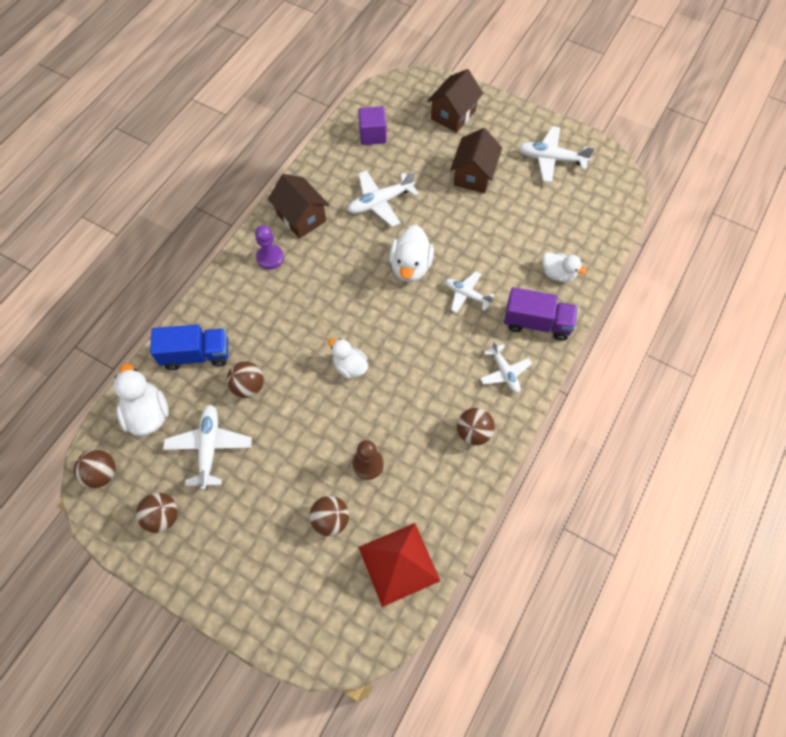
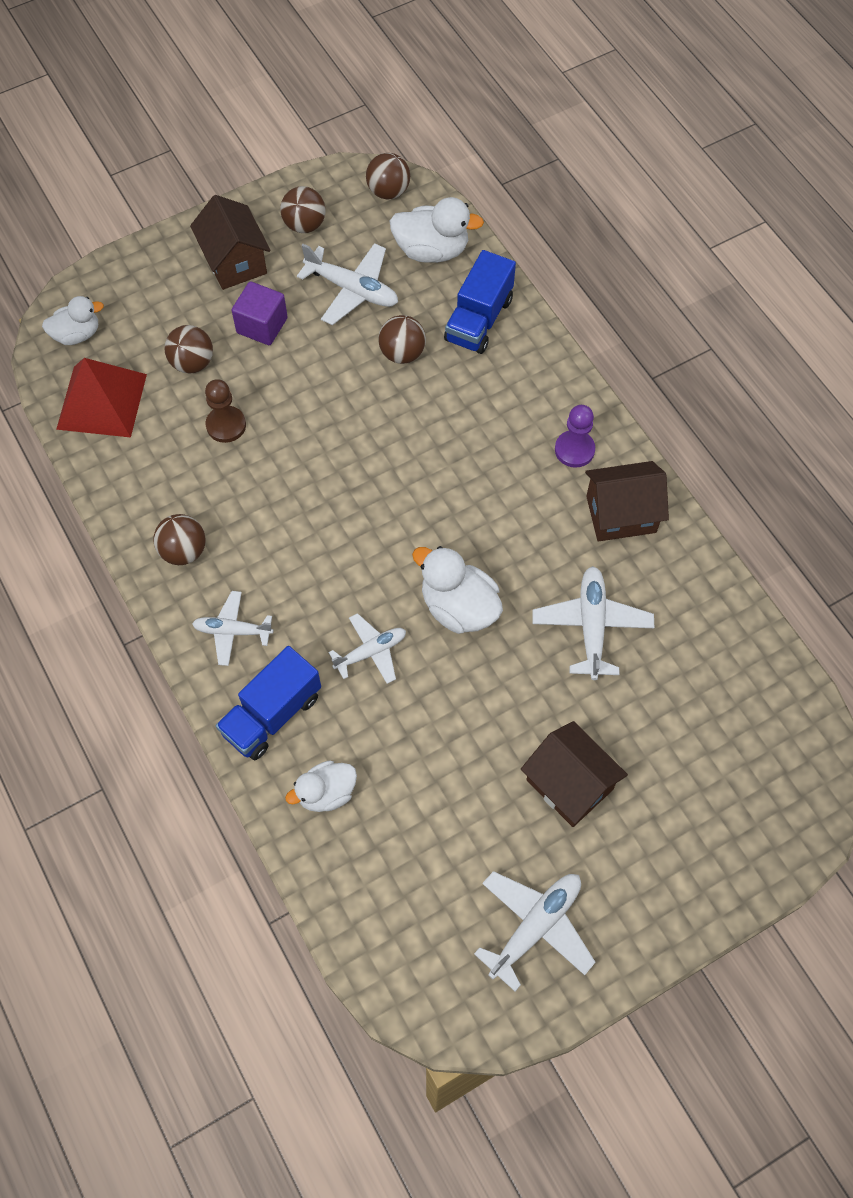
camera: 120 degrees right, 0 degrees up
white duck [328,339,368,379] -> white duck moved to [42,296,104,345]
purple cube [358,106,387,145] -> purple cube moved to [232,281,288,345]
brown house [427,69,483,133] -> brown house moved to [190,195,271,290]
purple truck [504,287,578,341] -> blue truck [216,646,321,760]

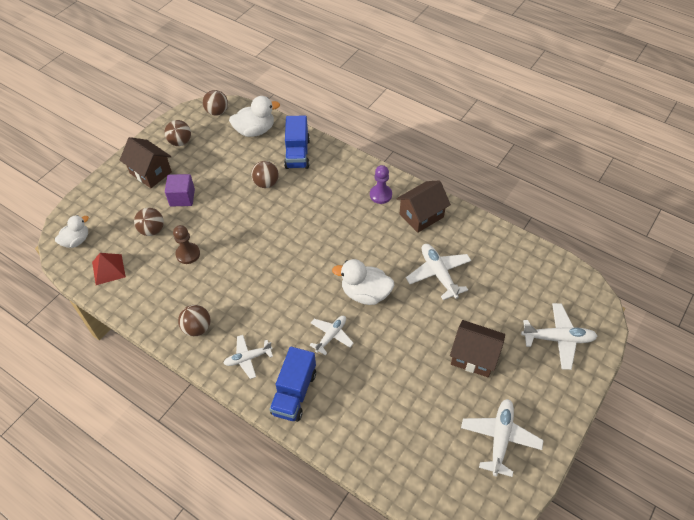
camera: 25 degrees left, 10 degrees down
red pyramid [56,358,147,438] -> red pyramid [92,253,126,285], size x0.64
white duck [285,760,357,812] -> none
white plane [297,243,398,325] -> white plane moved to [521,303,597,370]

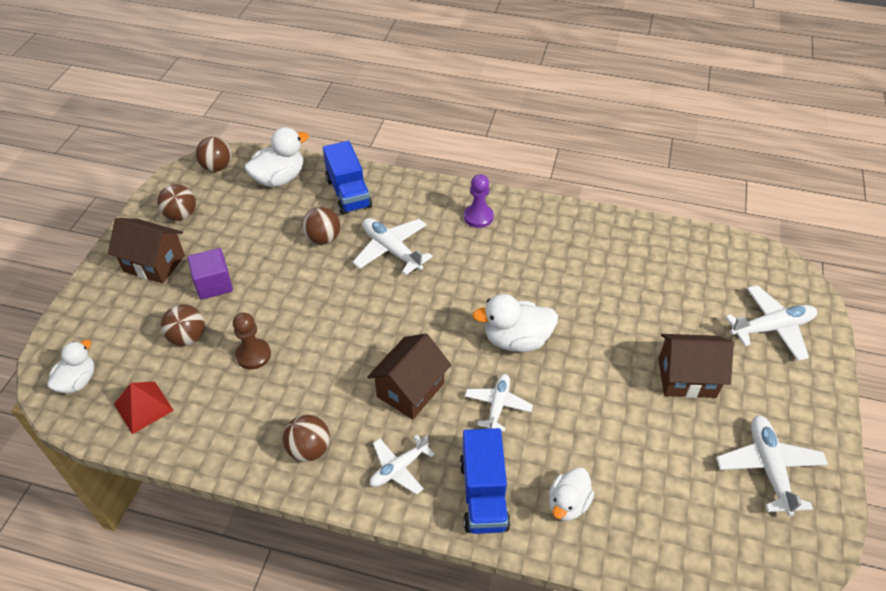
camera: 20 degrees left, 5 degrees down
brown house [396,180,451,233] -> brown house moved to [367,333,451,419]
white plane [406,244,471,300] -> white plane moved to [353,218,433,275]
none -> white duck [549,468,594,521]

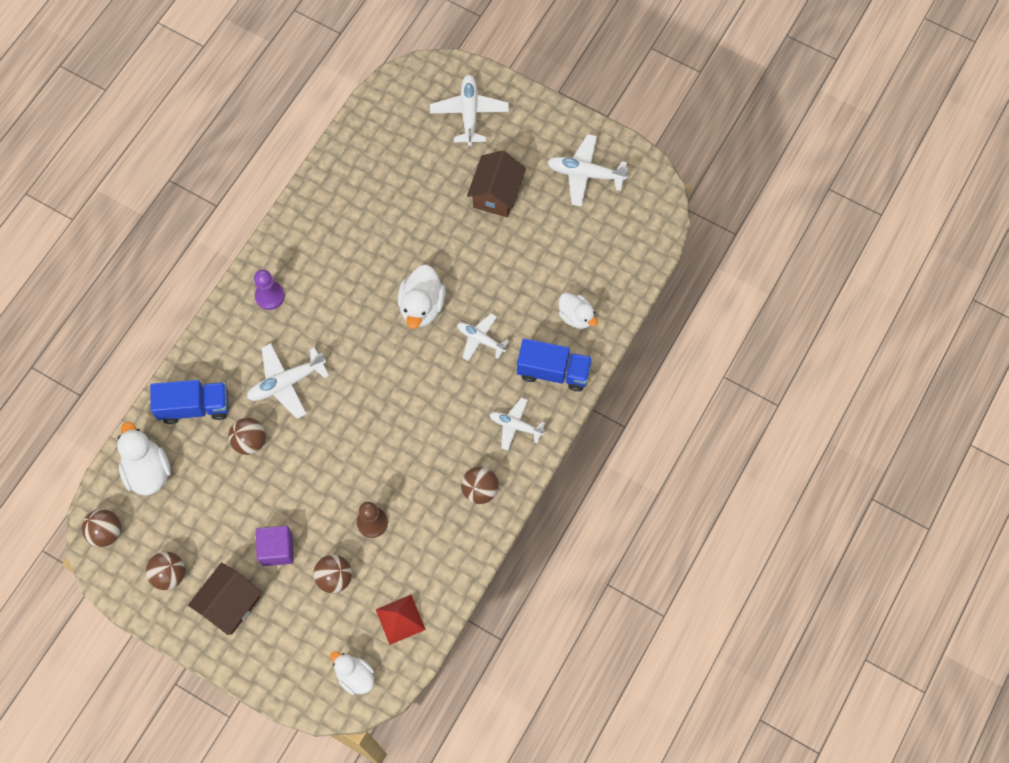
camera: 75 degrees left, 20 degrees up
brown house [367,333,451,419] -> none
white plane [370,435,435,495] -> white plane turned 135 degrees clockwise [490,398,545,451]

